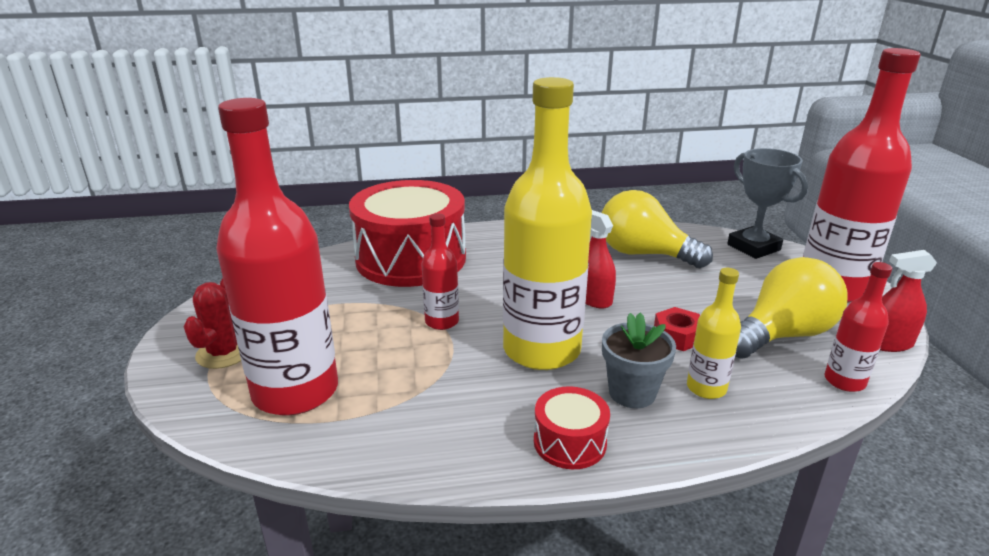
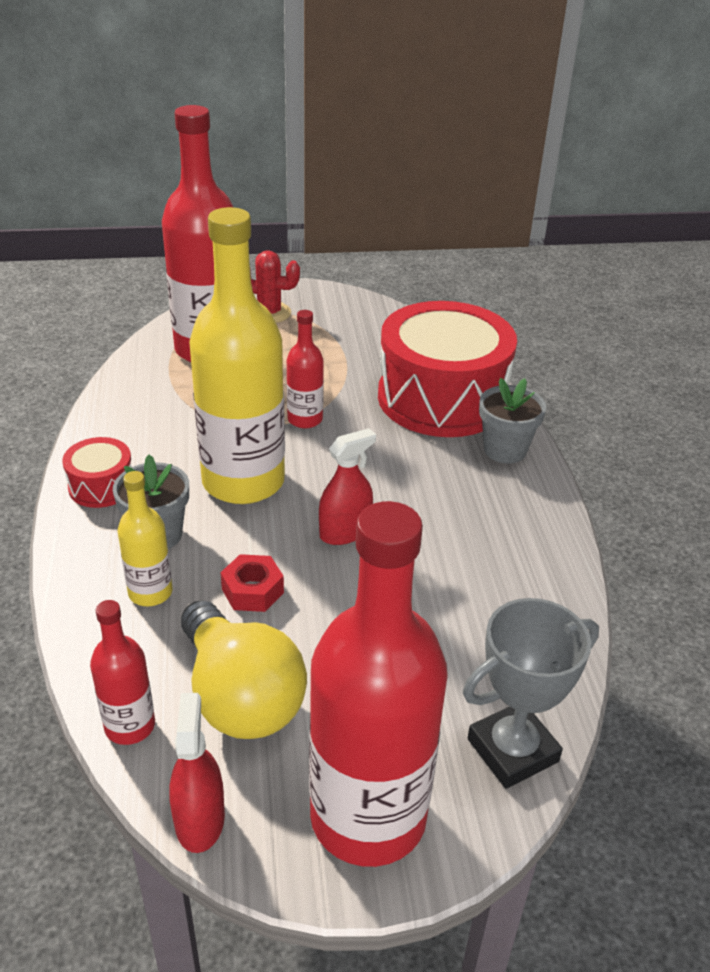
camera: 90 degrees right, 10 degrees up
yellow light bulb [602,190,713,268] -> none
none -> grey flower pot [479,378,546,463]

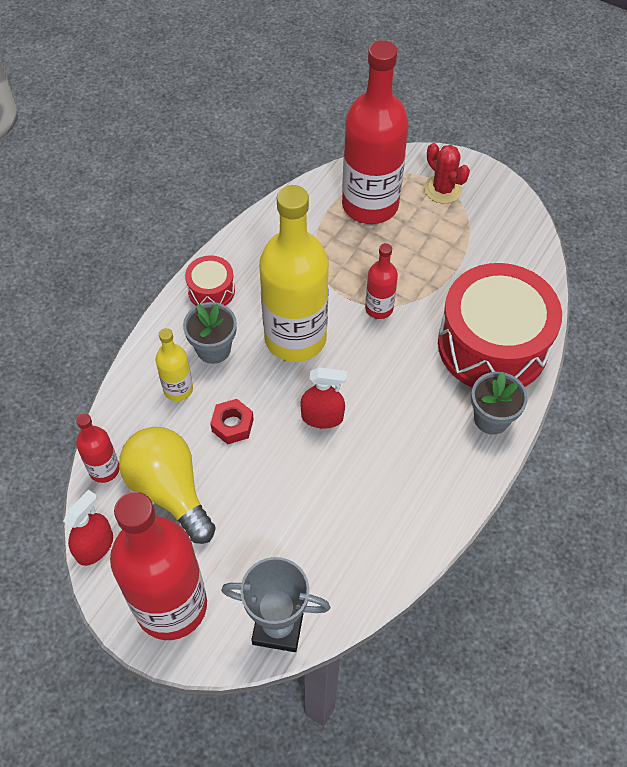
camera: 40 degrees right, 20 degrees up
yellow light bulb [181,600,307,739] -> yellow light bulb turned 135 degrees clockwise [119,427,216,544]

